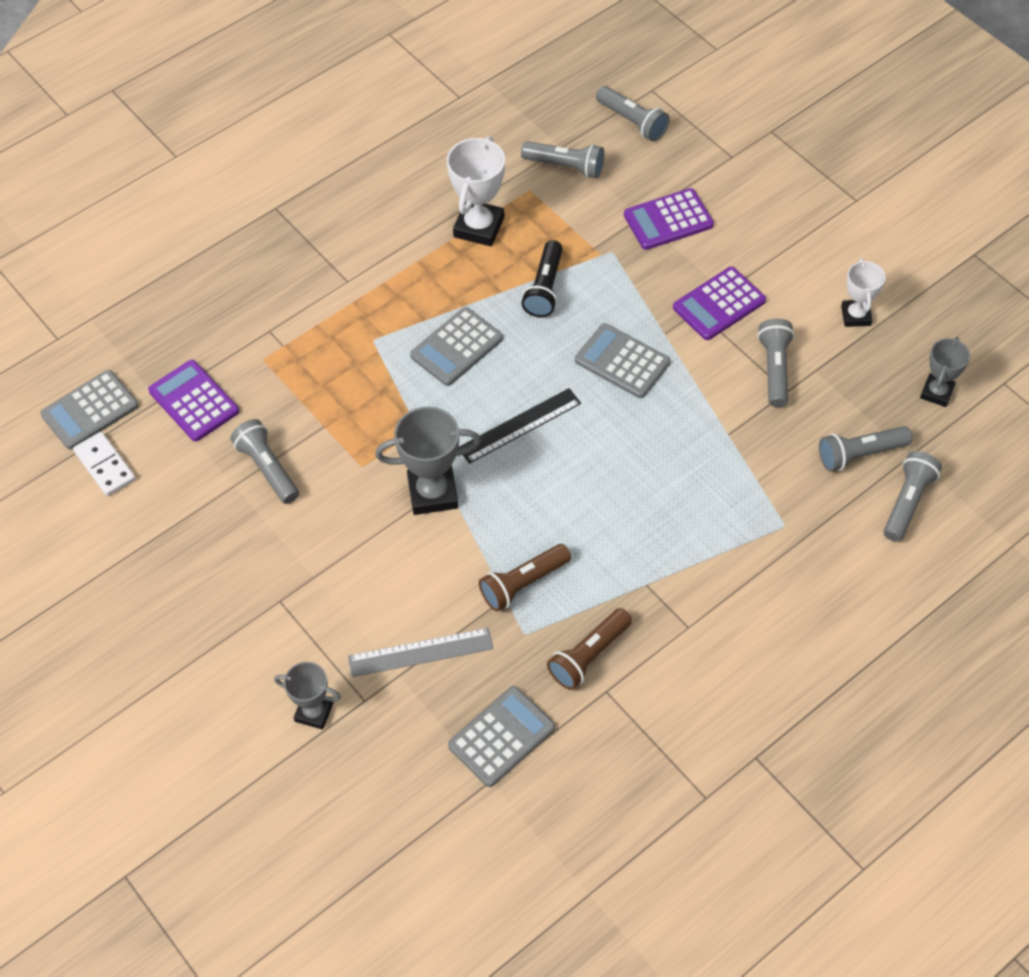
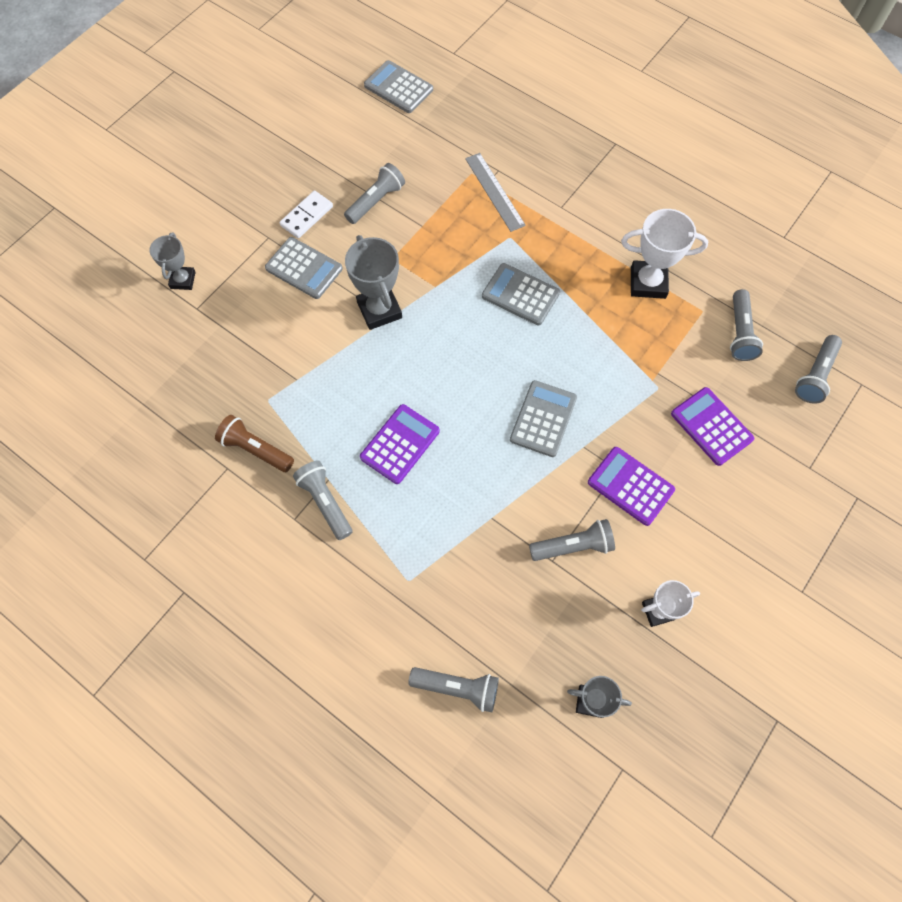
camera: 75 degrees right, 10 degrees up
white domino [73,432,136,496] -> white domino moved to [280,191,333,238]
purple calculator [148,360,239,441] -> purple calculator moved to [360,404,440,484]
grey ruler [348,628,494,677] -> grey ruler moved to [465,153,526,232]
grey calculator [448,686,555,787] -> grey calculator moved to [265,237,343,299]
black ruler [458,388,581,464] -> none
brown flashlight [479,544,571,611] -> none
black flashlight [522,240,563,317] -> none
grey flashlight [819,426,912,471] -> grey flashlight moved to [293,461,352,540]

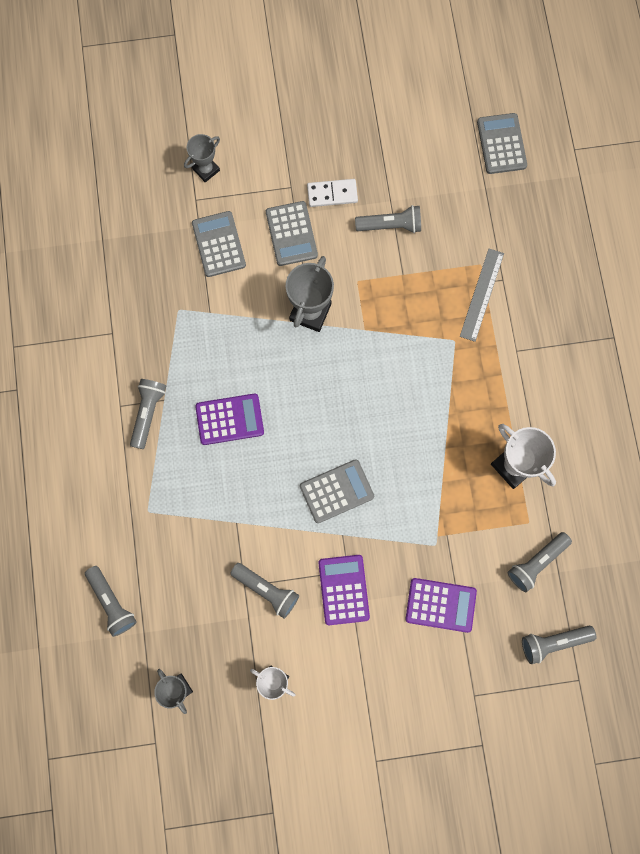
camera: 45 degrees right, 10 degrees up
brown flashlight [215,415,294,472] -> none
grey calculator [482,263,560,325] -> grey calculator moved to [192,211,246,277]
purple calculator [671,387,754,466] -> purple calculator turned 90 degrees clockwise [406,578,477,633]

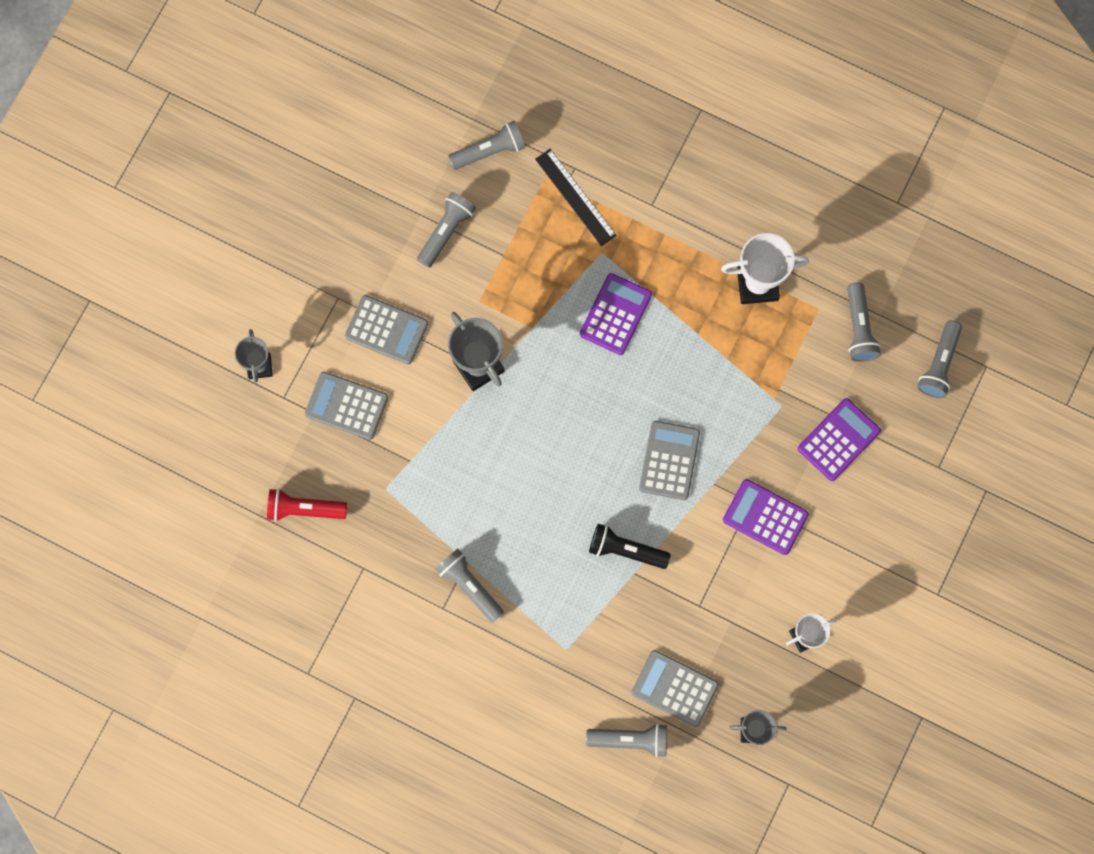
camera: 55 degrees left, 0 degrees up
purple calculator [195,393,264,445] -> purple calculator moved to [580,273,652,355]
grey flashlight [230,563,299,619] -> grey flashlight moved to [448,121,526,170]
white domino [307,179,358,207] -> none
grey ruler [460,249,504,342] -> black ruler [535,149,617,246]
grey calculator [477,113,527,174] -> grey calculator moved to [631,650,719,727]
none -> red flashlight [267,489,347,521]
none -> black flashlight [589,524,671,569]

